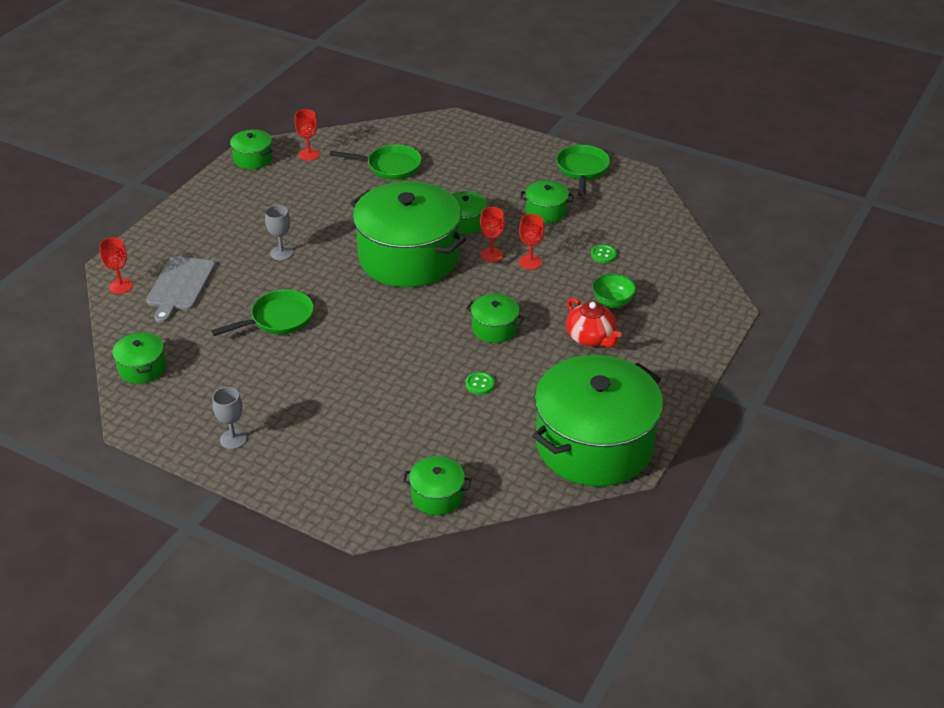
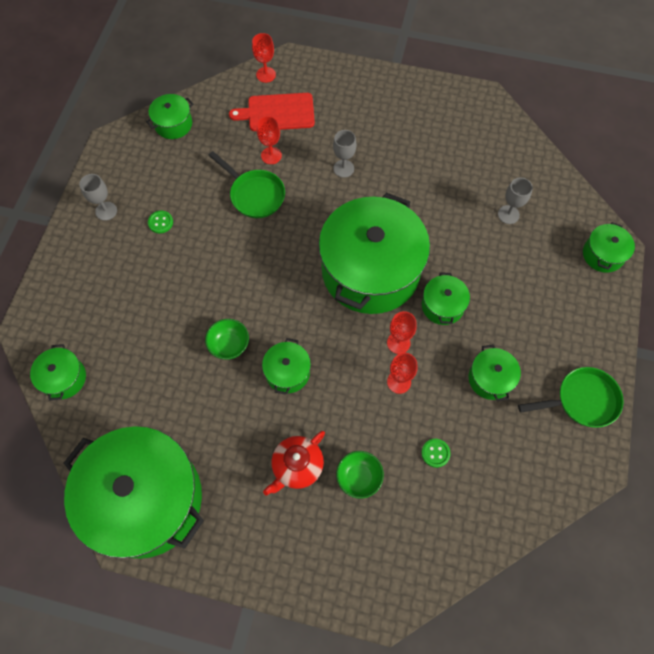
camera: 75 degrees right, 25 degrees up
grey cutting board [146,256,216,323] -> red cutting board [229,93,315,131]
green pot [230,129,273,169] -> green pot moved to [583,222,635,273]
red goblet [295,109,320,161] -> red goblet moved to [257,116,282,164]
green pan [330,145,422,180] -> grey goblet [498,178,533,224]
green button [465,372,495,395] -> green button moved to [148,211,173,233]
none -> green bowl [205,319,249,360]

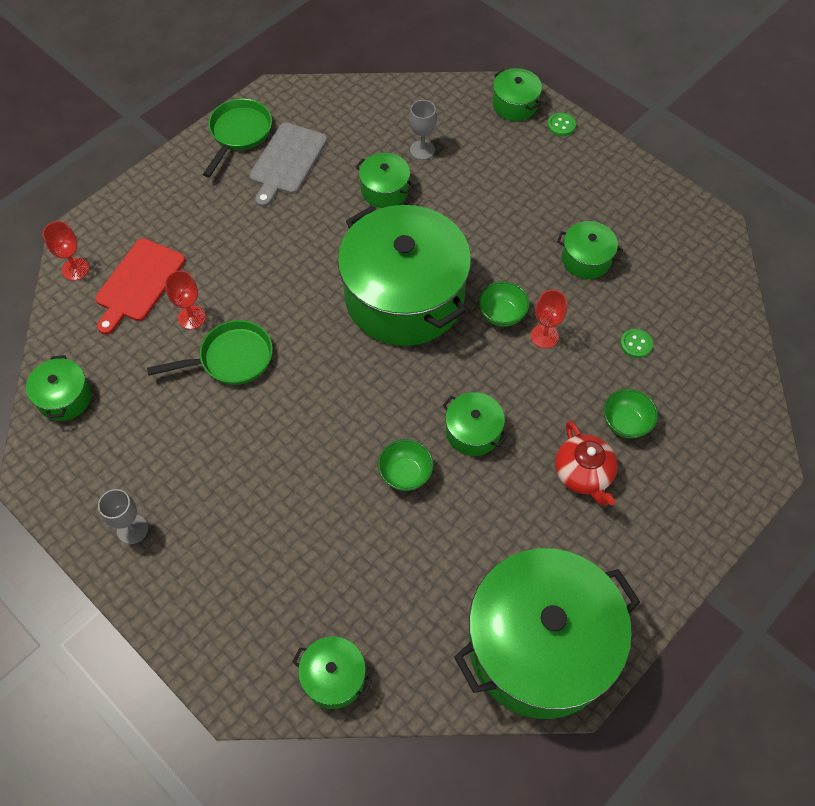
camera: 60 degrees left, 5 degrees down
green button [148,211,173,233] -> green button moved to [548,113,576,136]
grey goblet [333,130,357,178] -> none
red goblet [387,311,417,354] -> green bowl [479,281,530,327]
green pot [422,272,470,325] -> green pot moved to [356,153,414,208]
green pan [518,367,624,428] -> green pan moved to [203,98,272,177]
none -> grey cutting board [249,122,327,207]

